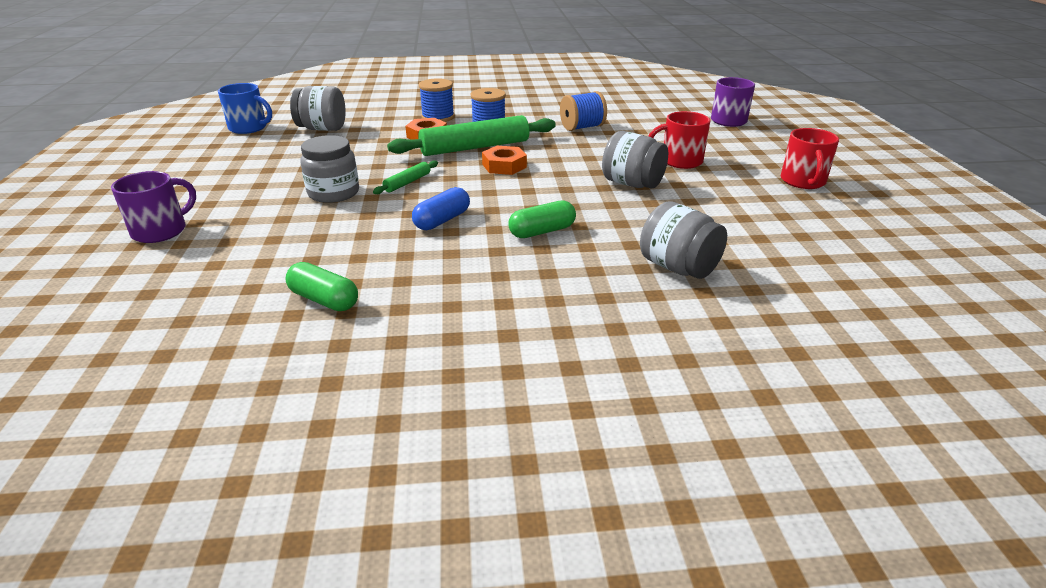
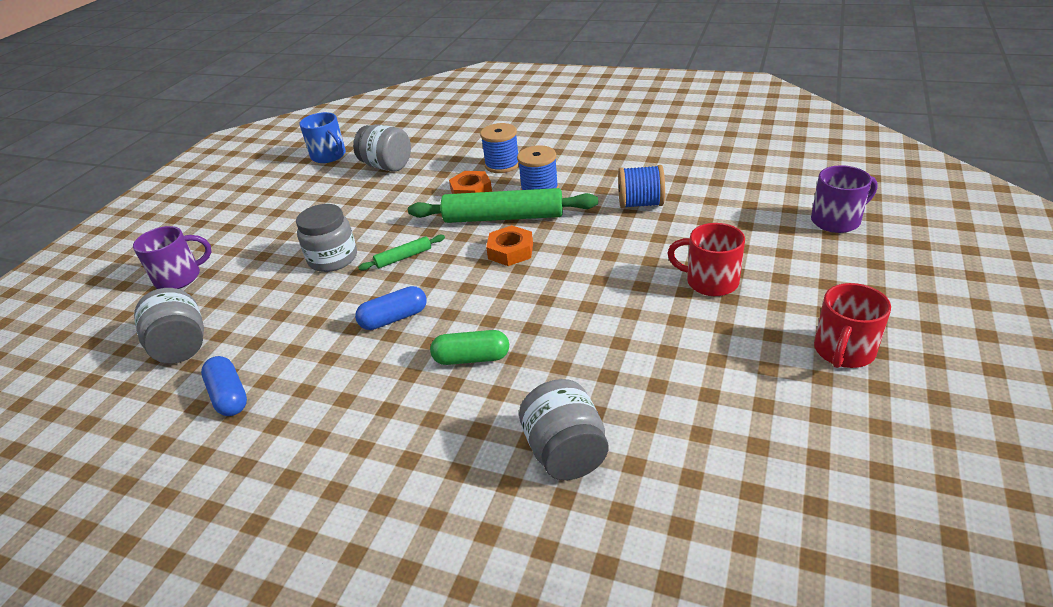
camera: 30 degrees right, 5 degrees up
green capsule [285,262,358,311] -> blue capsule [201,356,247,416]
grey jar [602,131,668,189] -> grey jar moved to [134,288,204,363]

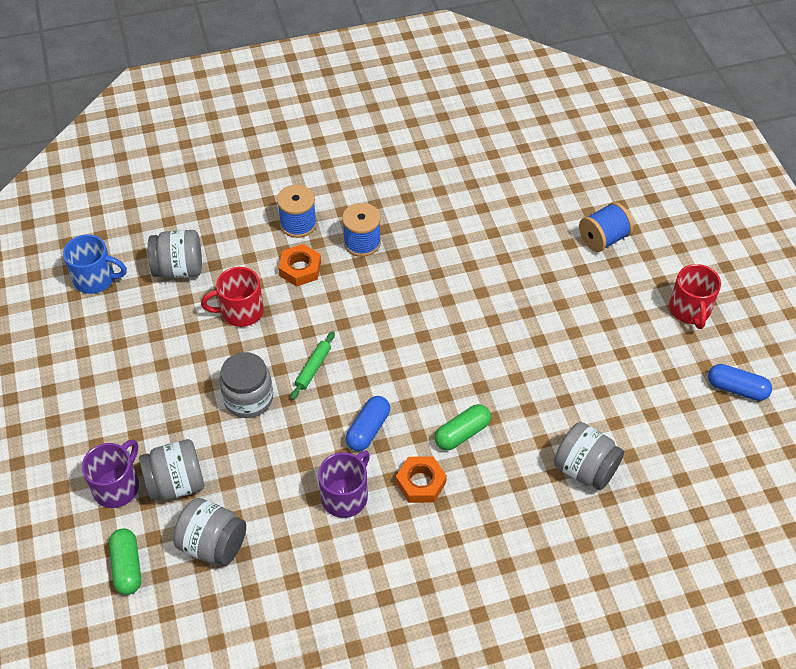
camera: 40 degrees left, 15 degrees up
blue capsule [201,356,247,416] -> blue capsule moved to [708,364,772,401]
green rolling pin [408,188,598,223] -> none
orange nut [486,225,533,266] -> orange nut moved to [396,456,447,503]
blue spool [618,165,665,209] -> blue spool moved to [579,202,633,252]
red mug [667,223,745,296] -> red mug moved to [201,267,264,327]
purple mug [811,165,878,233] -> purple mug moved to [318,451,370,518]
none -> green capsule [109,528,141,595]
none -> grey jar [139,439,204,501]

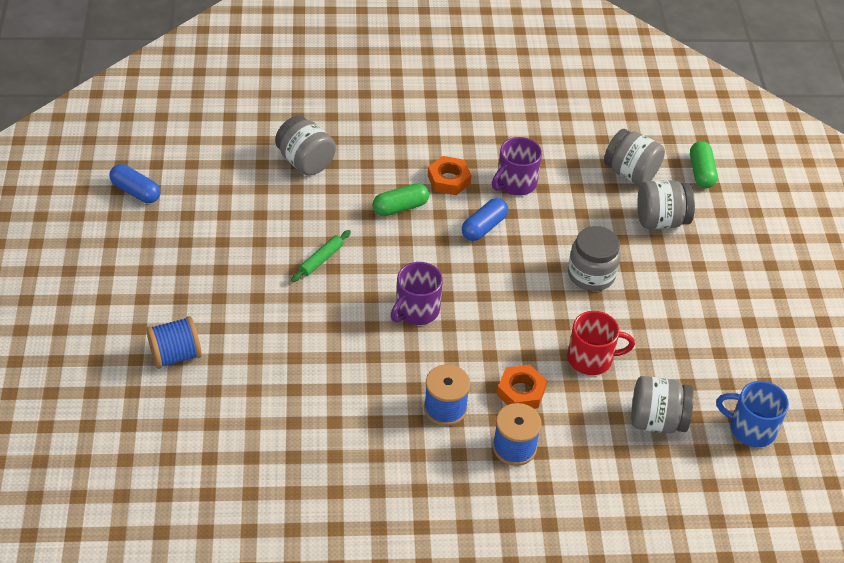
camera: 170 degrees left, 5 degrees down
purple mug [82,440,139,508] -> purple mug moved to [390,262,443,325]
green rolling pin [290,331,335,400] -> green rolling pin moved to [291,230,351,282]
red mug [669,264,721,329] -> none

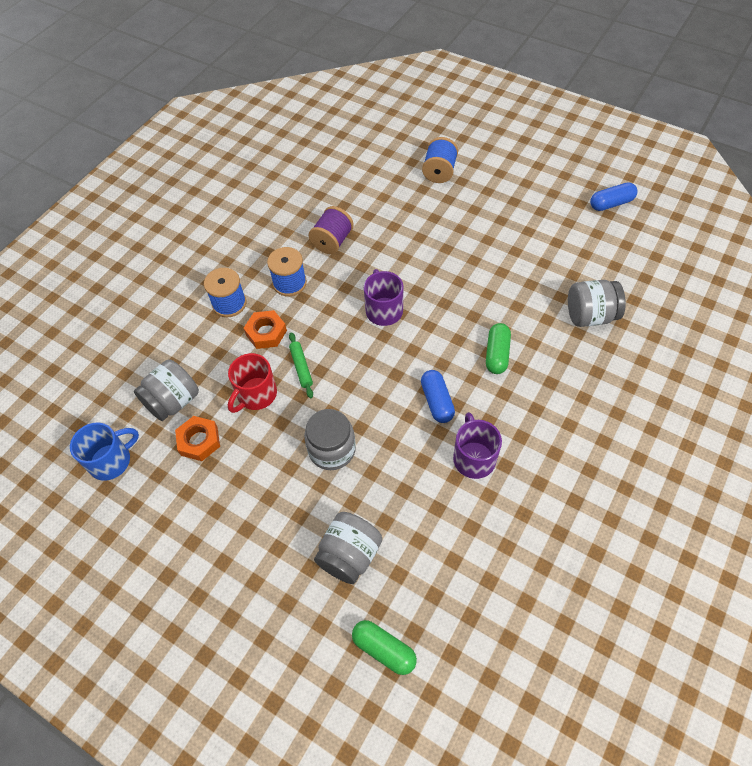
camera: 130 degrees right, 10 degrees up
green rolling pin [291,230,351,282] -> green rolling pin moved to [289,332,313,398]
orange nut [428,156,472,195] -> orange nut moved to [175,416,220,461]
grey jar [604,129,665,186] -> none
none -> purple spool [309,206,354,254]

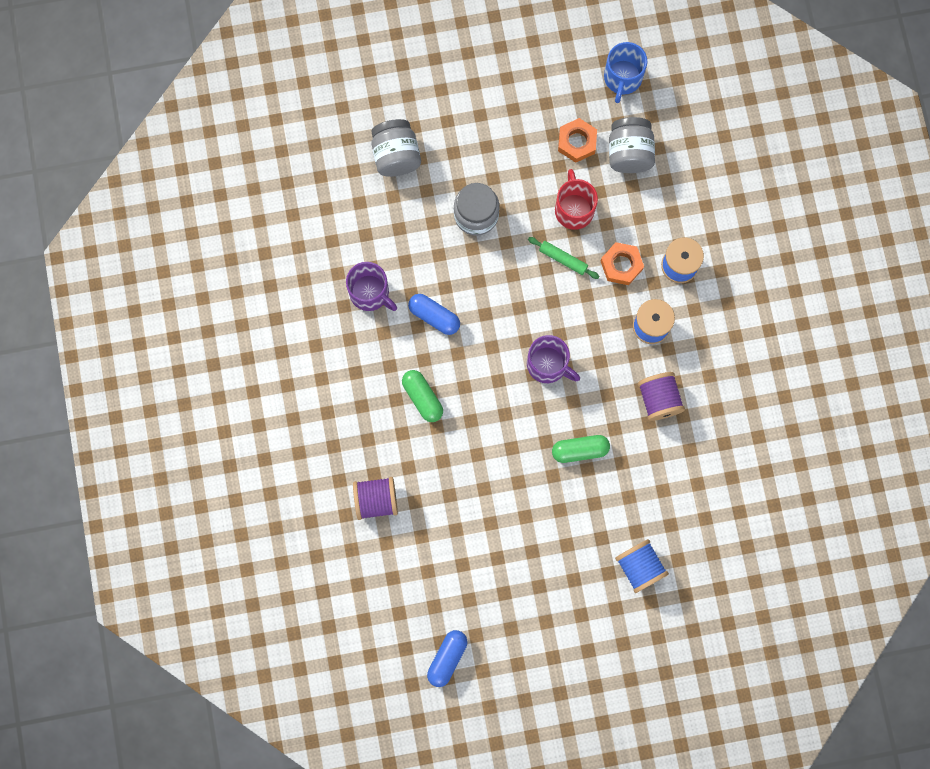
camera: 135 degrees right, 20 degrees up
green capsule [352,620,417,675] -> green capsule moved to [552,435,610,463]
grey jar [568,280,626,327] -> purple spool [353,477,398,520]

